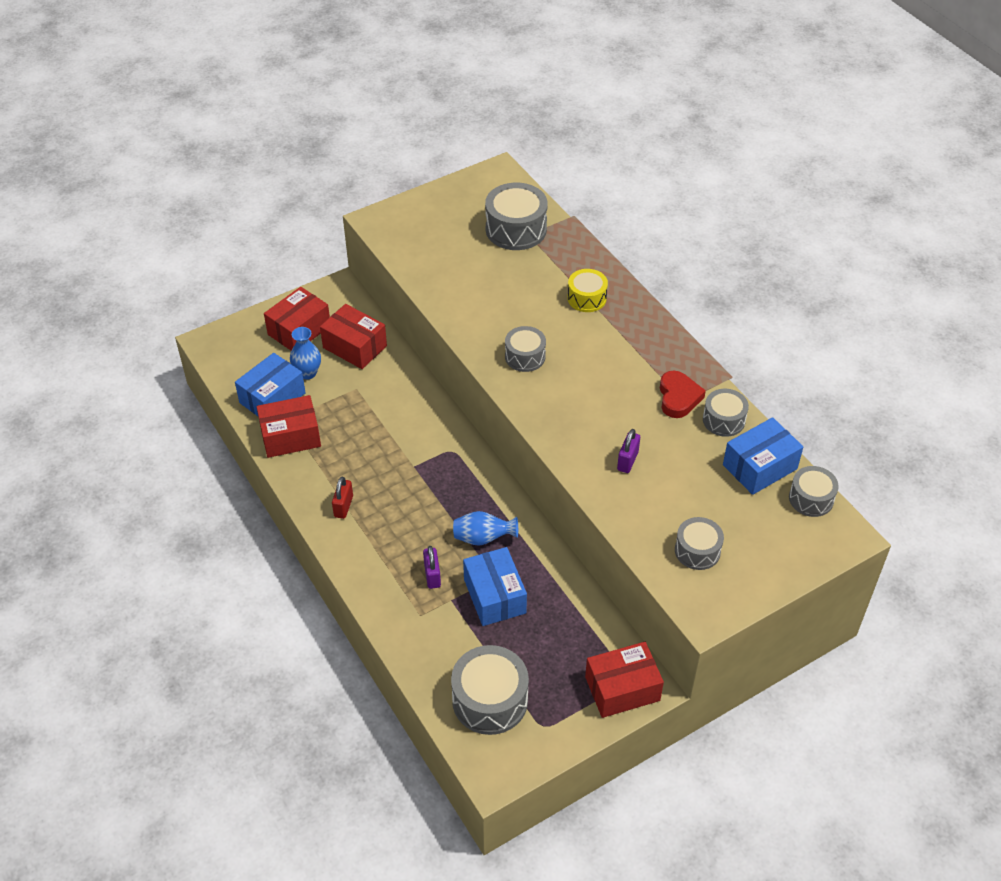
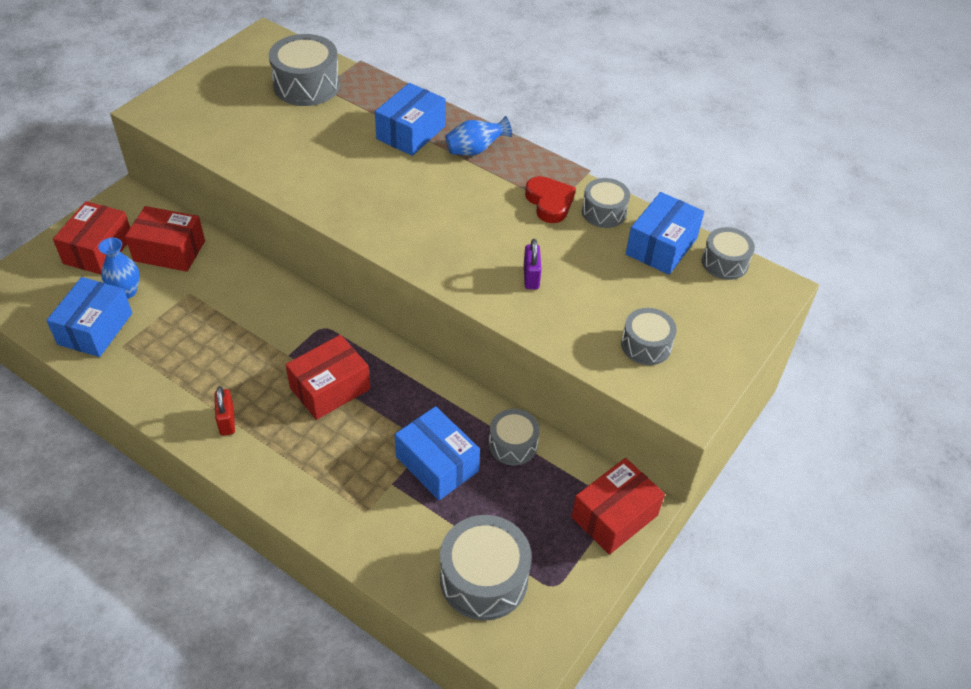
camera: 25 degrees left, 0 degrees up
red box [257,395,321,458] -> red box moved to [285,335,370,420]
purple padlock [423,546,441,589] -> none
blue vase [453,511,518,546] -> blue vase moved to [445,116,512,155]
grey drum [505,326,546,372] -> grey drum moved to [489,409,540,465]
yellow drum [567,269,608,312] -> blue box [375,83,446,156]

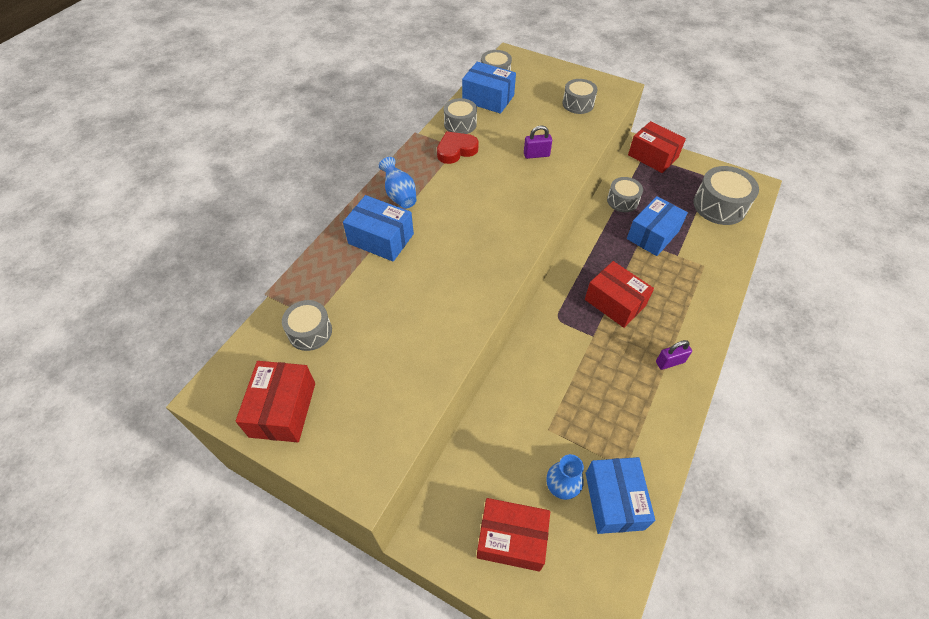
camera: 95 degrees left, 5 degrees up
blue box [46,277,132,357] -> blue box turned 75 degrees clockwise [586,457,655,534]
red box [125,206,205,272] -> red box moved to [236,361,315,442]
red padlock [215,386,235,436] -> purple padlock [656,340,692,370]
grey drum [269,34,340,106] -> grey drum [282,300,332,351], size x0.61

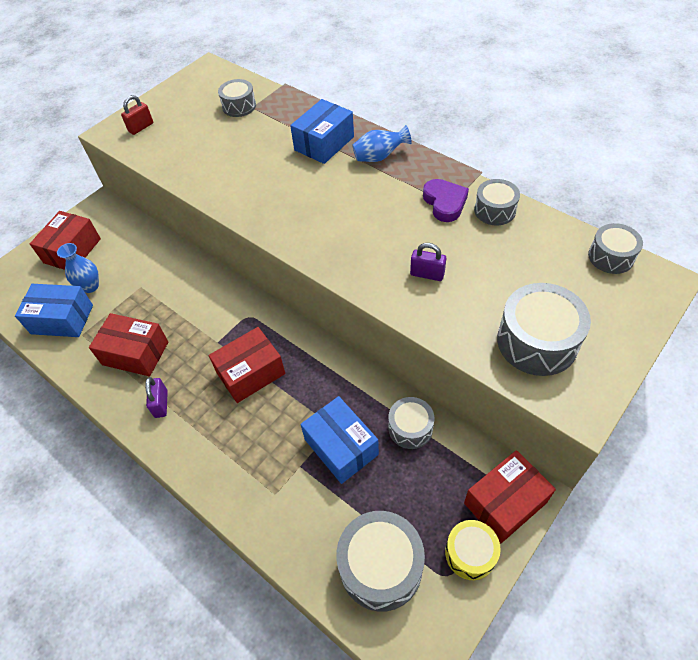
camera: 105 degrees right, 0 degrees up
red box [236,361,315,442] -> red box moved to [89,313,168,376]
red heart [437,132,479,164] -> purple heart [423,179,469,222]
blue box [462,62,516,114] -> none
purple padlock [524,125,552,159] -> purple padlock turned 75 degrees counterclockwise [410,243,446,281]
grey drum [562,79,598,114] -> grey drum [497,283,591,376], size x1.64
none -> red padlock [121,95,153,135]
none -> yellow drum [445,520,501,580]

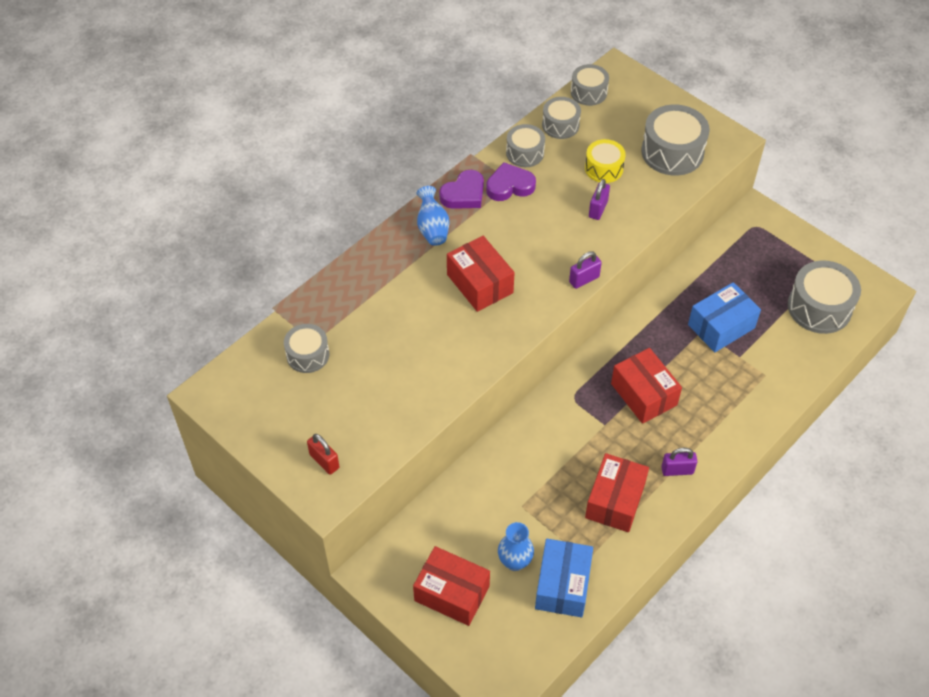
camera: 90 degrees left, 0 degrees up
blue box [290,99,354,164] -> none
grey drum [389,397,434,449] -> grey drum moved to [542,97,581,139]
yellow drum [445,520,501,580] -> yellow drum moved to [585,139,626,183]
red box [464,450,556,544] -> red box moved to [447,236,515,312]
none -> purple heart [439,170,484,209]
none -> purple padlock [569,251,602,289]

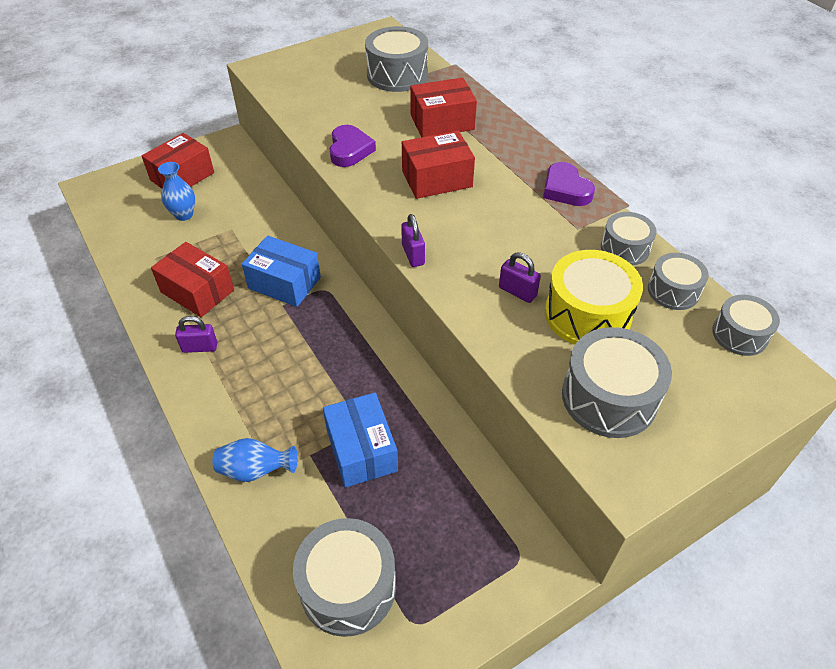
camera: 105 degrees right, 5 degrees down
grey drum [284,324,329,373] -> grey drum [365,26,428,92], size x1.64
red padlock [307,434,339,475] -> none
blue vase [417,186,449,246] -> blue vase moved to [212,438,298,482]
purple heart [486,162,536,201] -> purple heart moved to [330,125,376,167]
blue box [535,539,593,617] -> blue box moved to [242,235,321,307]
yellow drum [585,139,626,183] -> yellow drum [545,250,643,345], size x1.64
red box [611,348,682,424] -> red box moved to [410,78,477,137]
purple padlock [661,448,697,476] -> purple padlock turned 75 degrees clockwise [175,316,217,353]

